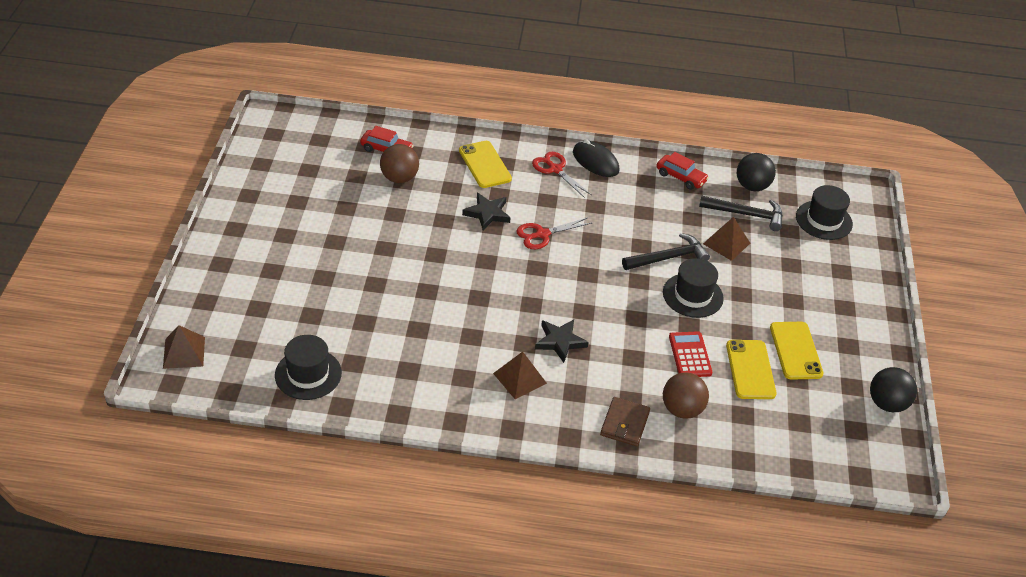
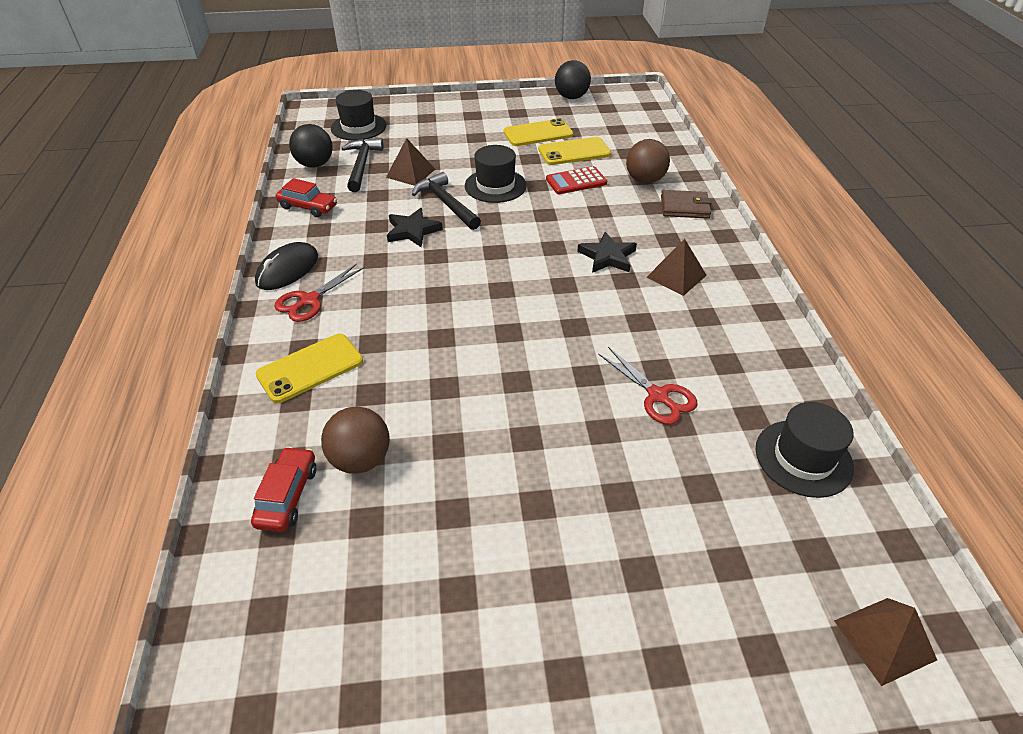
camera: 100 degrees left, 0 degrees up
black star [462,193,511,230] -> black star moved to [387,208,443,247]
red scissors [516,217,592,249] -> red scissors moved to [598,347,698,425]
red car [656,152,709,190] -> red car turned 90 degrees clockwise [276,178,337,217]

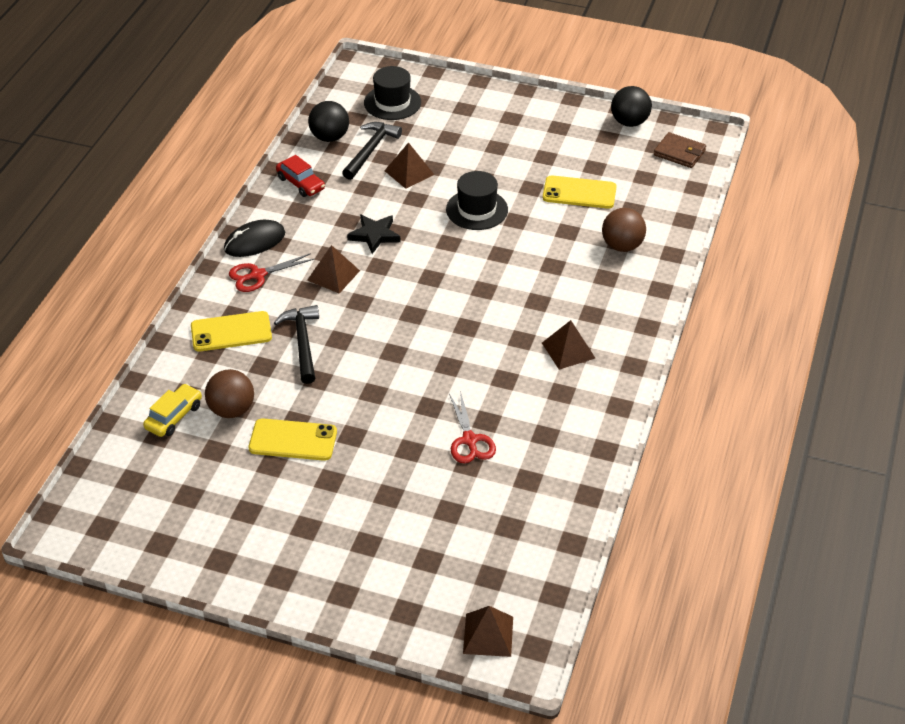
camera: 25 degrees right, 0 degrees up
red car [251,446,316,532] -> yellow car [143,384,202,437]
black hammer [412,172,481,230] -> black hammer moved to [274,305,319,384]
yellow phone [503,118,573,146] -> yellow phone moved to [249,418,337,461]
red calculator [546,166,607,194] -> none
black star [577,232,637,273] -> none
brown wallet [661,190,711,219] -> brown wallet moved to [654,132,706,168]
black hat [756,402,854,498] -> none
none -> brown pyramid [307,245,360,294]

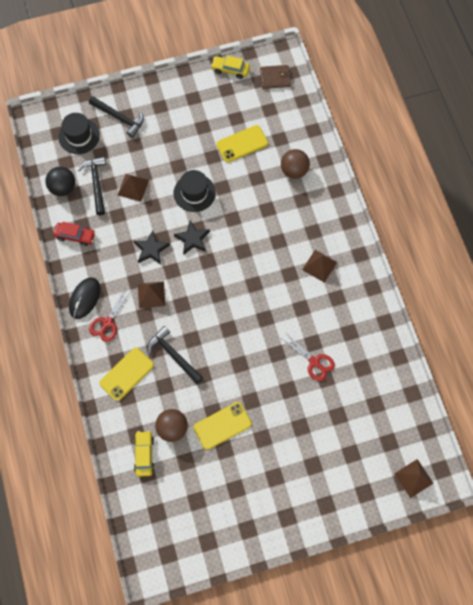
camera: 35 degrees left, 25 degrees up
black ball [611,86,652,127] -> yellow car [211,55,250,79]
none -> black hammer [89,96,144,138]
none -> black star [174,220,210,254]

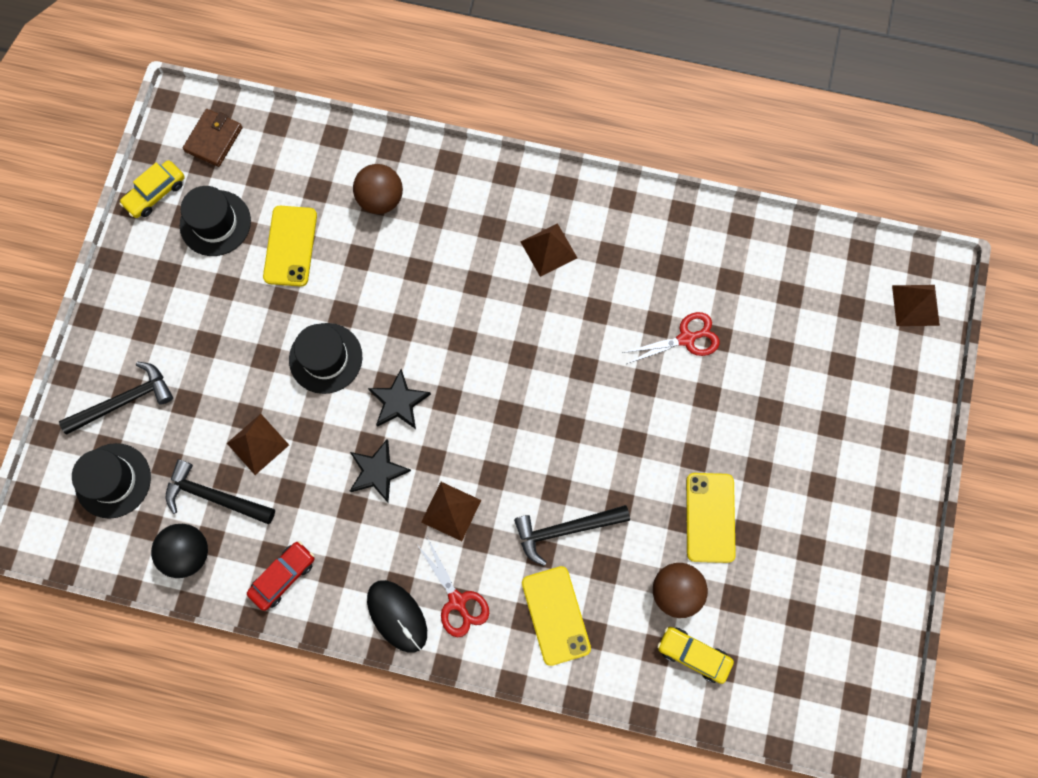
camera: 60 degrees left, 5 degrees up
none -> black hat [180,186,251,256]

